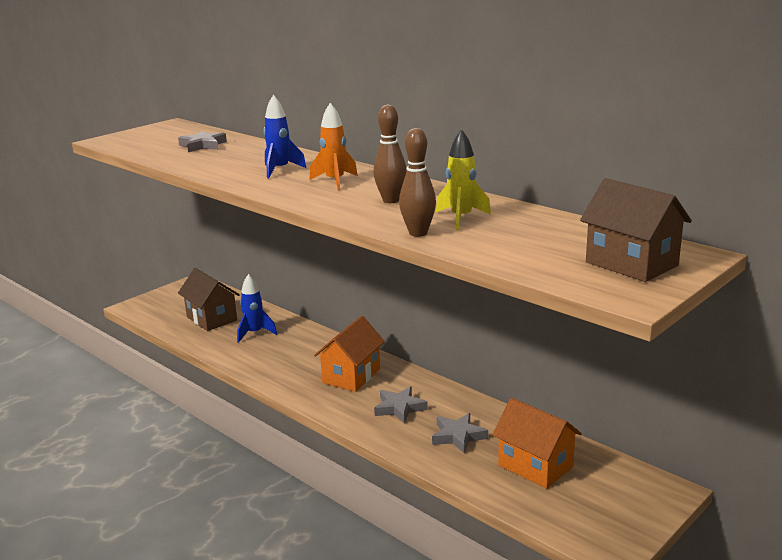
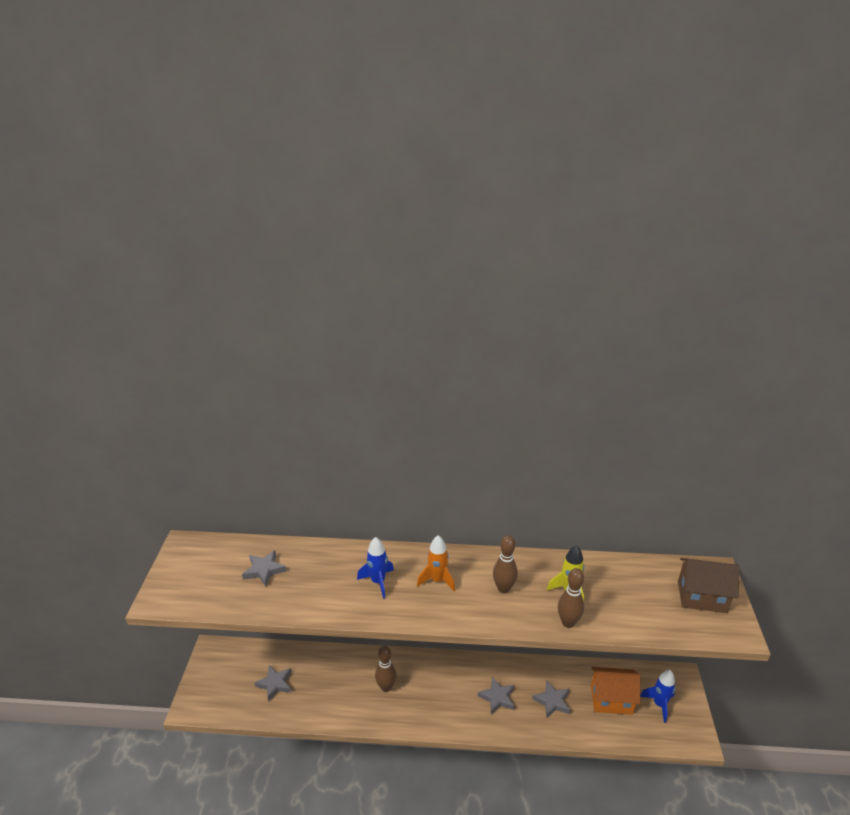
camera: 40 degrees left, 10 degrees up
brown house [178,268,240,331] -> grey star [255,665,292,702]
blue rocket [237,274,277,343] -> blue rocket moved to [640,670,675,723]
orange house [314,316,385,392] -> none
none -> brown bowling pin [375,646,396,692]

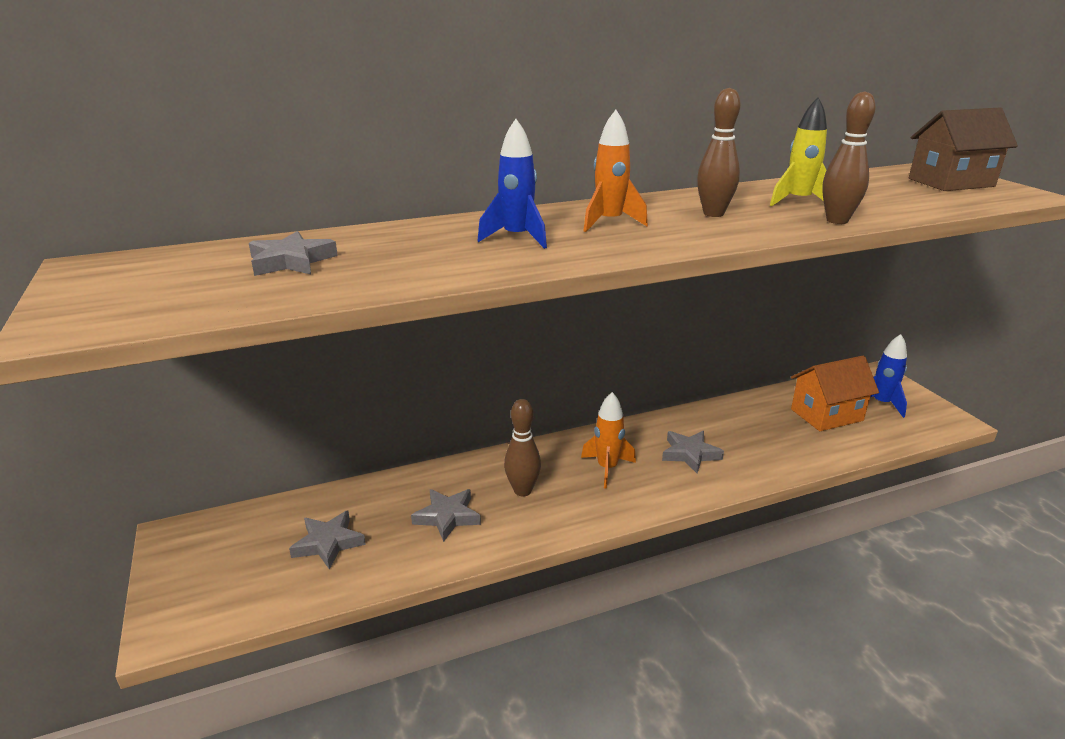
camera: 25 degrees left, 5 degrees down
grey star [532,681,570,718] -> grey star moved to [411,489,481,542]
none -> orange rocket [581,392,636,489]

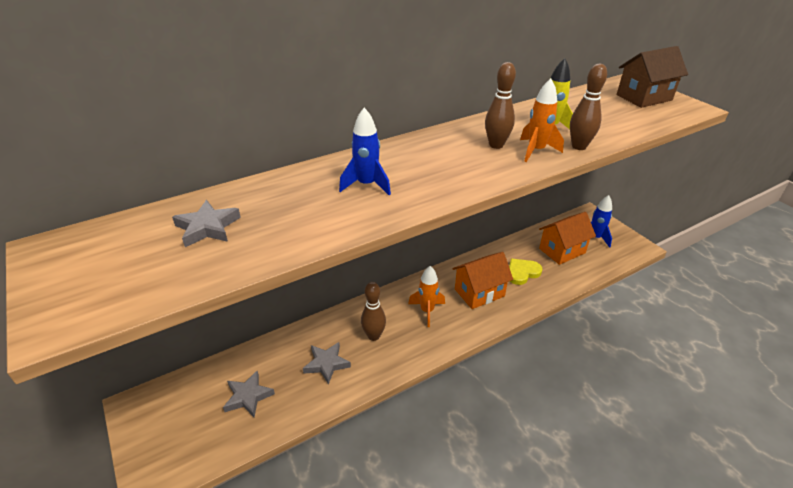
camera: 10 degrees left, 10 degrees up
orange rocket [583,110,648,232] -> orange rocket moved to [520,79,564,162]
grey star [662,431,724,473] -> orange house [452,252,513,309]
none -> yellow heart [509,259,542,285]

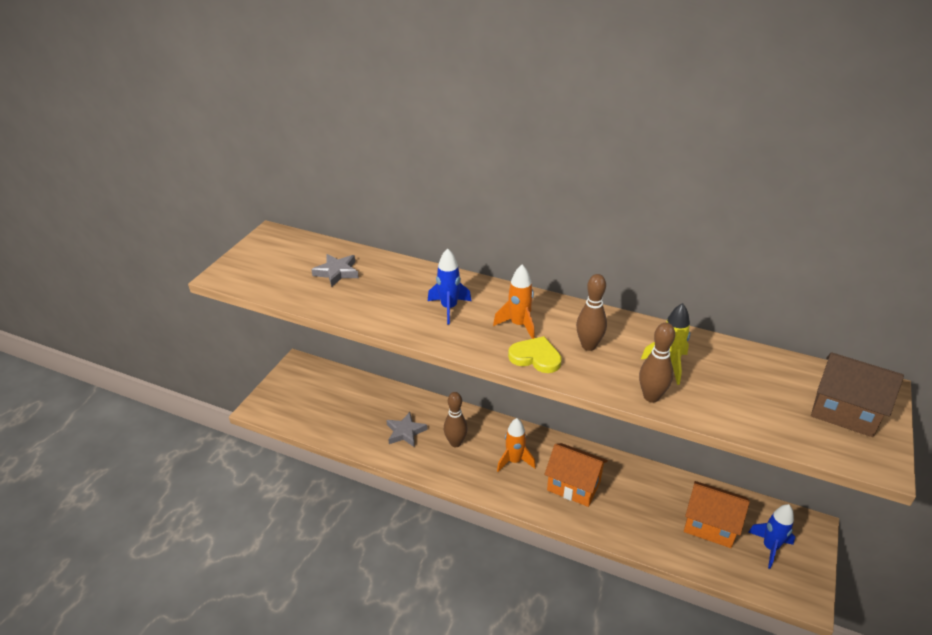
camera: 55 degrees right, 0 degrees up
grey star [223,371,275,417] -> none
yellow heart [509,259,542,285] -> yellow heart moved to [508,336,562,373]
orange rocket [520,79,564,162] -> orange rocket moved to [493,265,535,339]

